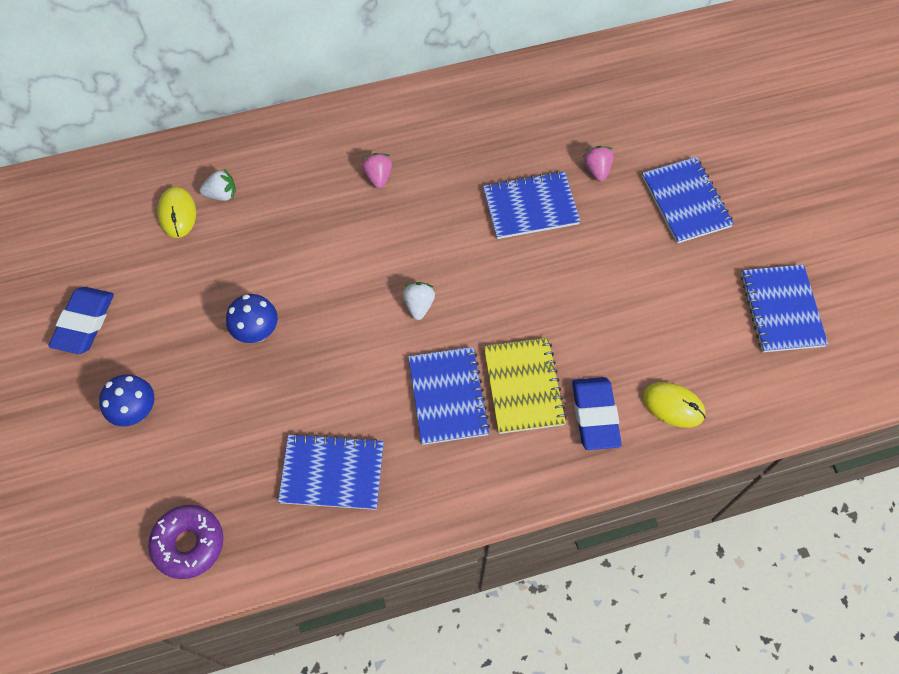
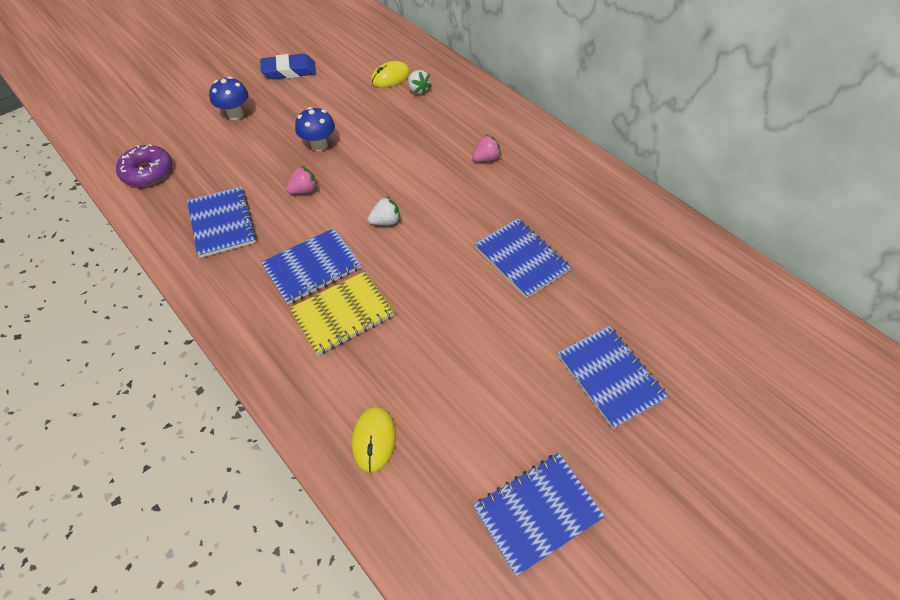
camera: 65 degrees right, 10 degrees down
blue eraser [572,377,622,450] -> none
pink strawberry [583,146,614,181] -> pink strawberry moved to [286,165,317,194]
blue notebook [642,157,734,244] -> blue notebook turned 75 degrees counterclockwise [557,326,668,429]

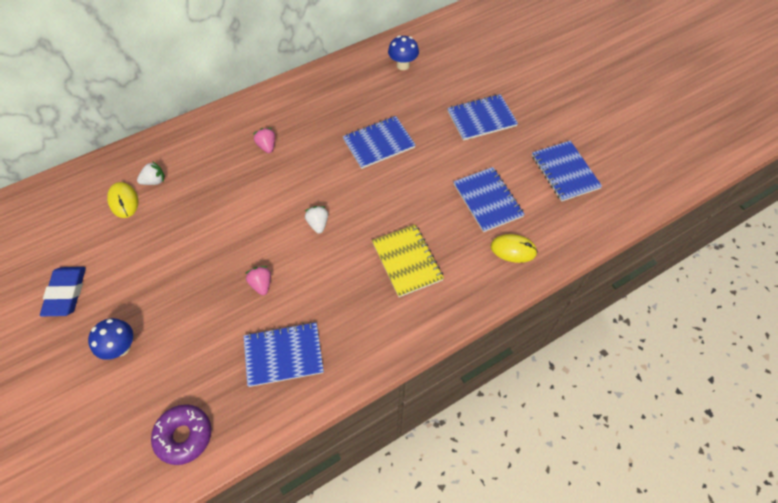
camera: 80 degrees left, 5 degrees up
blue notebook [261,228,361,305] -> blue notebook moved to [454,167,525,232]
blue mushroom [295,107,335,151] -> blue mushroom moved to [388,35,419,70]

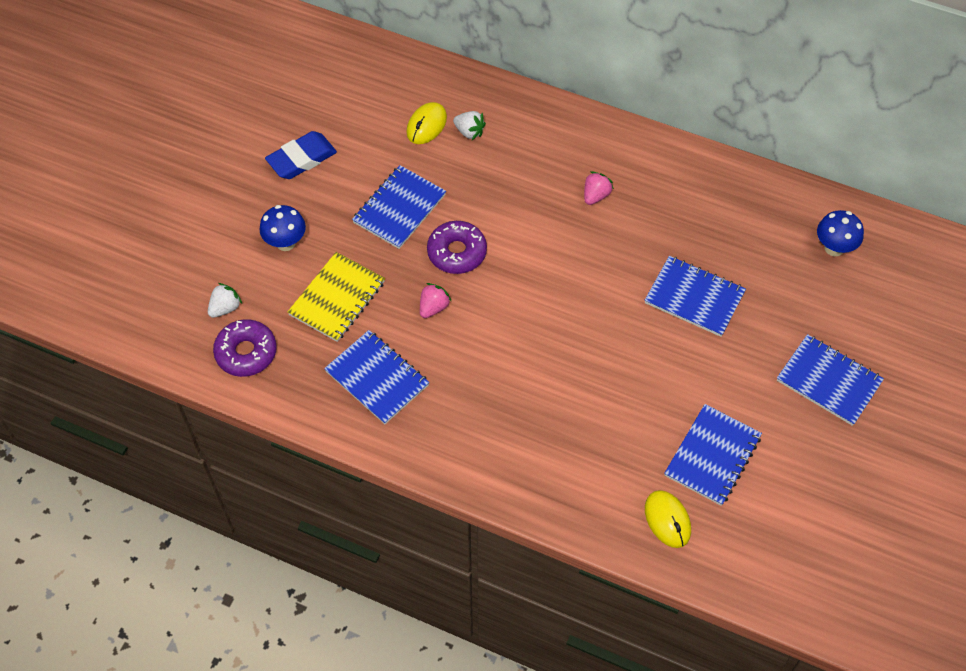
camera: 55 degrees right, 0 degrees up
white strawberry [305,206,328,234] -> white strawberry moved to [208,283,242,318]
yellow notebook [372,224,444,297] -> yellow notebook moved to [288,252,385,342]
blue notebook [532,141,602,202] -> blue notebook moved to [352,165,446,249]
none -> purple donut [427,221,487,274]

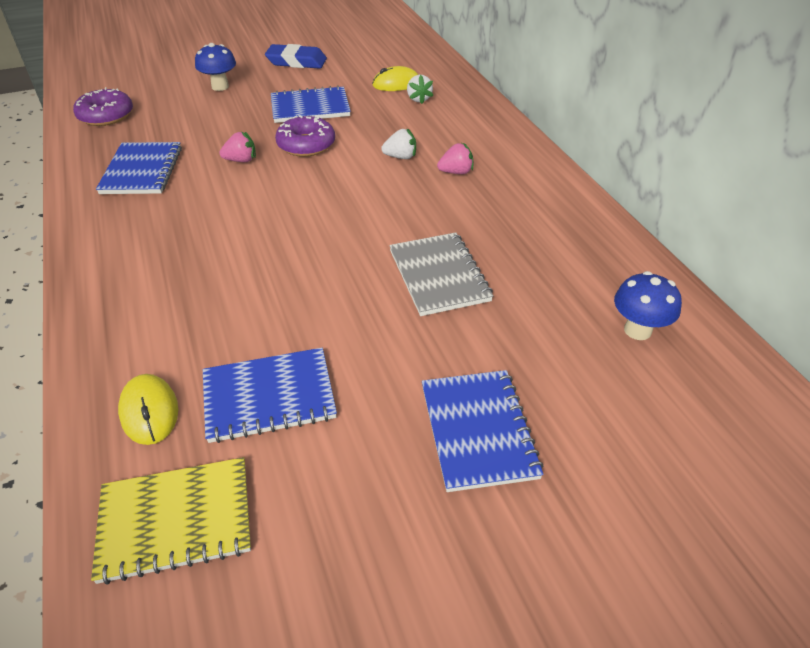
camera: 45 degrees right, 15 degrees down
white strawberry [208,283,242,318] -> white strawberry moved to [381,129,416,159]
yellow notebook [288,252,385,342] -> yellow notebook moved to [91,457,251,584]
blue notebook [645,256,746,337] -> grey notebook [389,232,493,316]
yellow mouse [645,490,691,548] -> yellow mouse turned 45 degrees counterclockwise [118,374,178,445]

